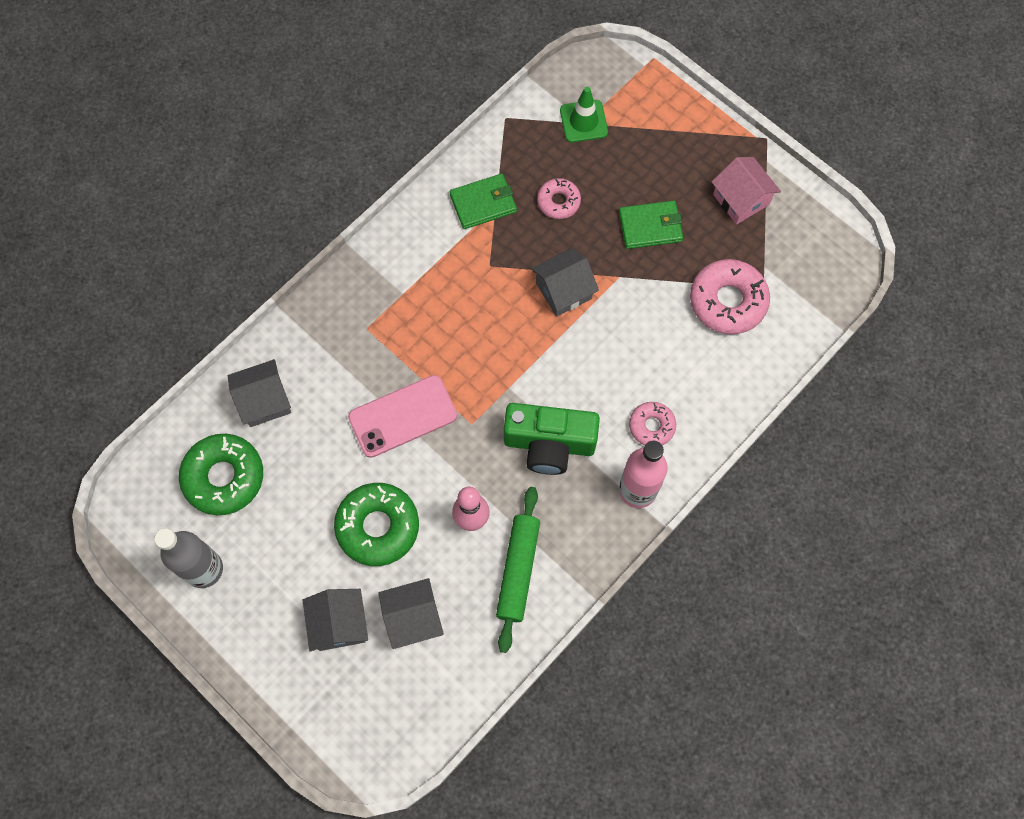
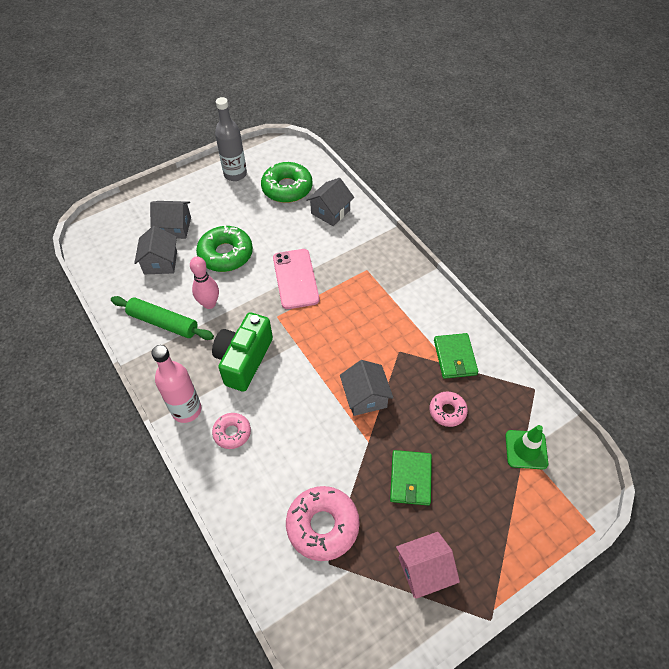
camera: 105 degrees right, 15 degrees down
grey house [228,359,291,427] -> grey house turned 45 degrees clockwise [306,178,354,226]

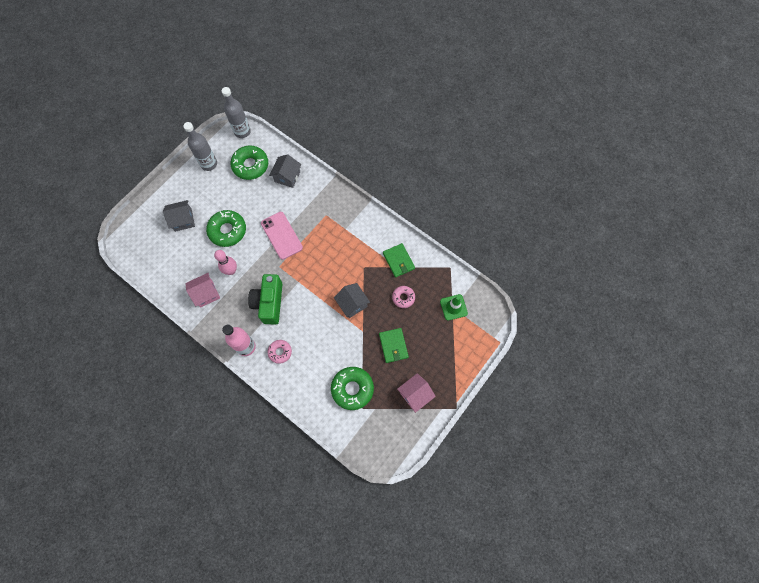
camera: 20 degrees left, 15 degrees up
green rolling pin [111,296,214,340] -> pink house [185,273,220,308]
grey house [134,226,177,274] -> none
pink donut [286,486,360,561] -> green donut [331,367,374,410]
none -> grey bottle [222,87,251,138]

